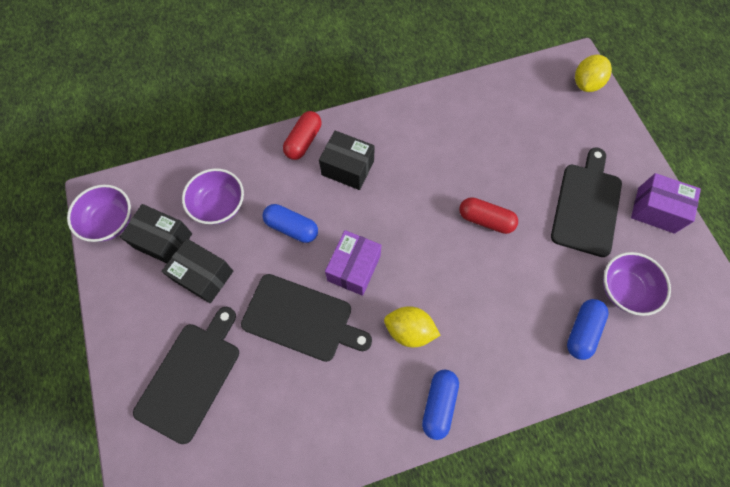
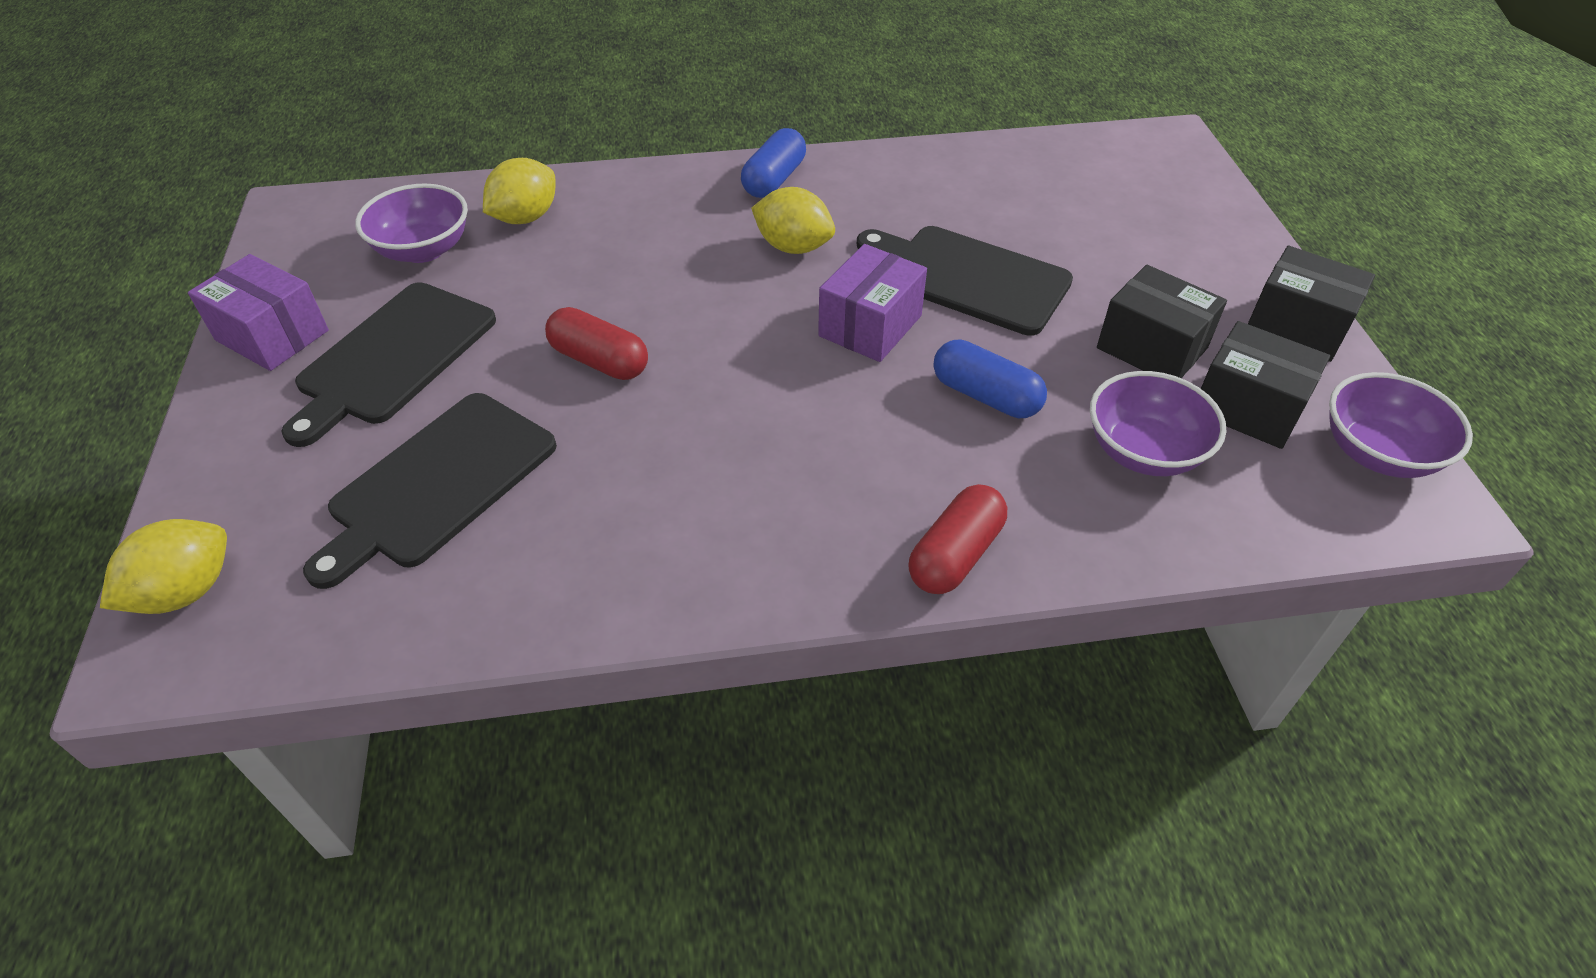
camera: 170 degrees left, 20 degrees down
black cutting board [133,307,239,444] -> black cutting board moved to [303,393,557,589]
black box [319,131,375,190] -> black box moved to [1248,246,1375,362]
blue capsule [567,299,609,360] -> yellow lemon [483,158,555,224]

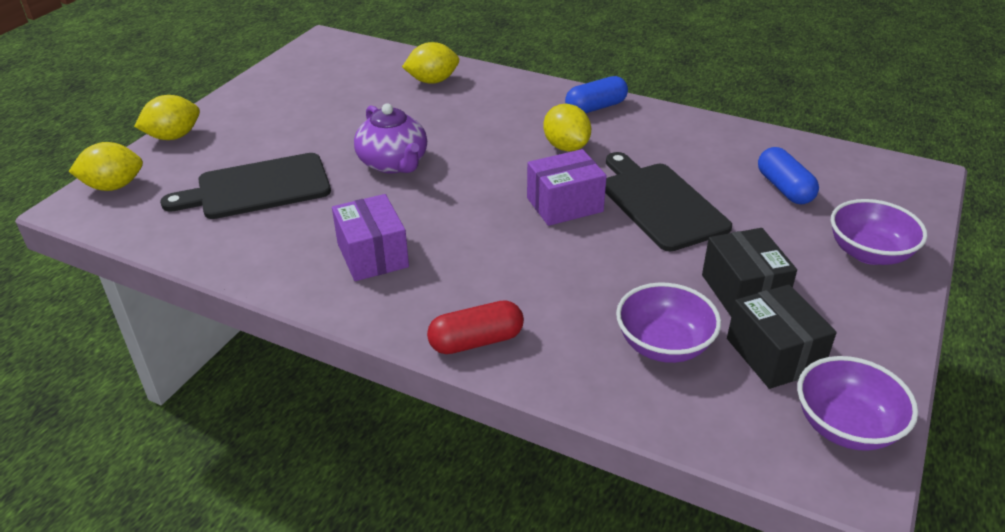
camera: 35 degrees right, 10 degrees down
purple box [188,254,329,371] -> purple box moved to [332,194,409,281]
black cutting board [281,282,496,447] -> none
purple bowl [355,184,468,263] -> purple bowl moved to [831,199,927,265]
red capsule [545,307,648,380] -> purple teapot [354,103,427,173]
blue capsule [934,339,1047,418] -> blue capsule moved to [758,147,819,204]
black box [1248,246,1375,362] -> none
none -> yellow lemon [134,95,200,140]

